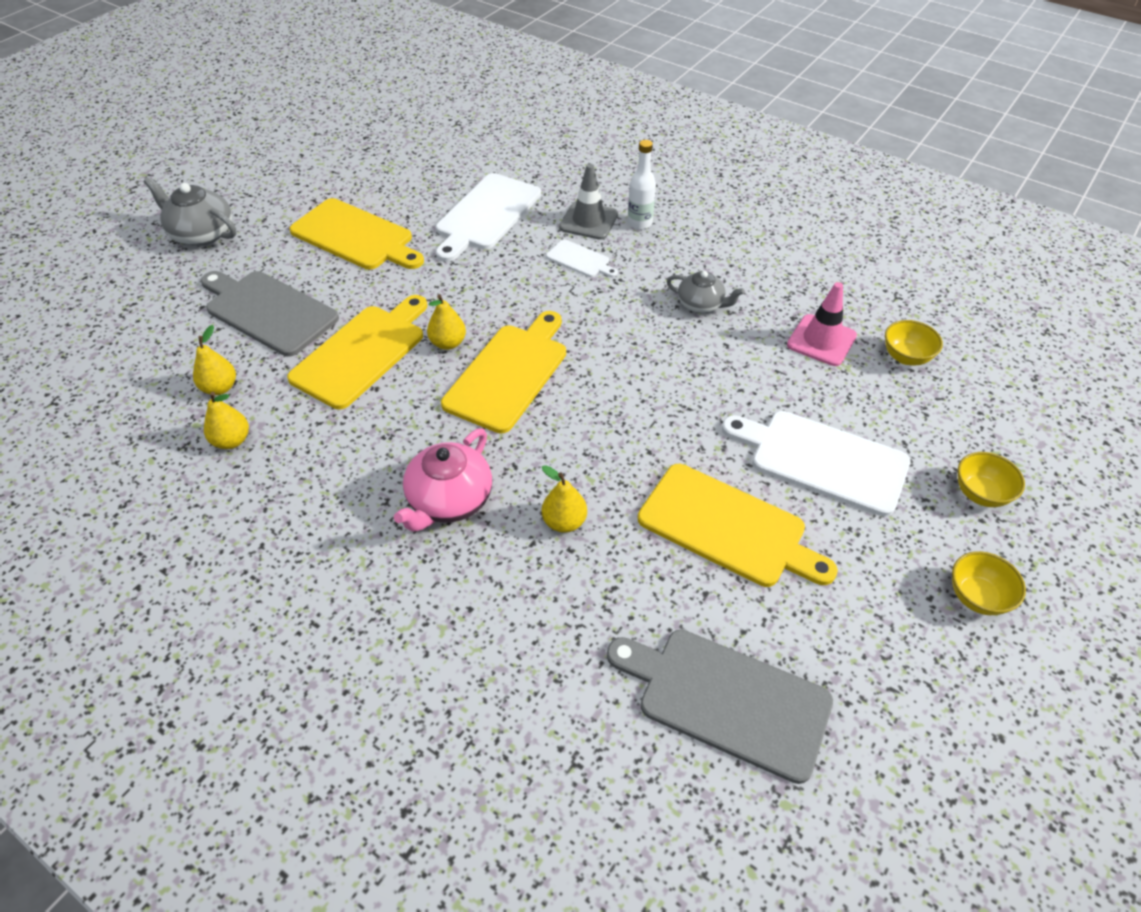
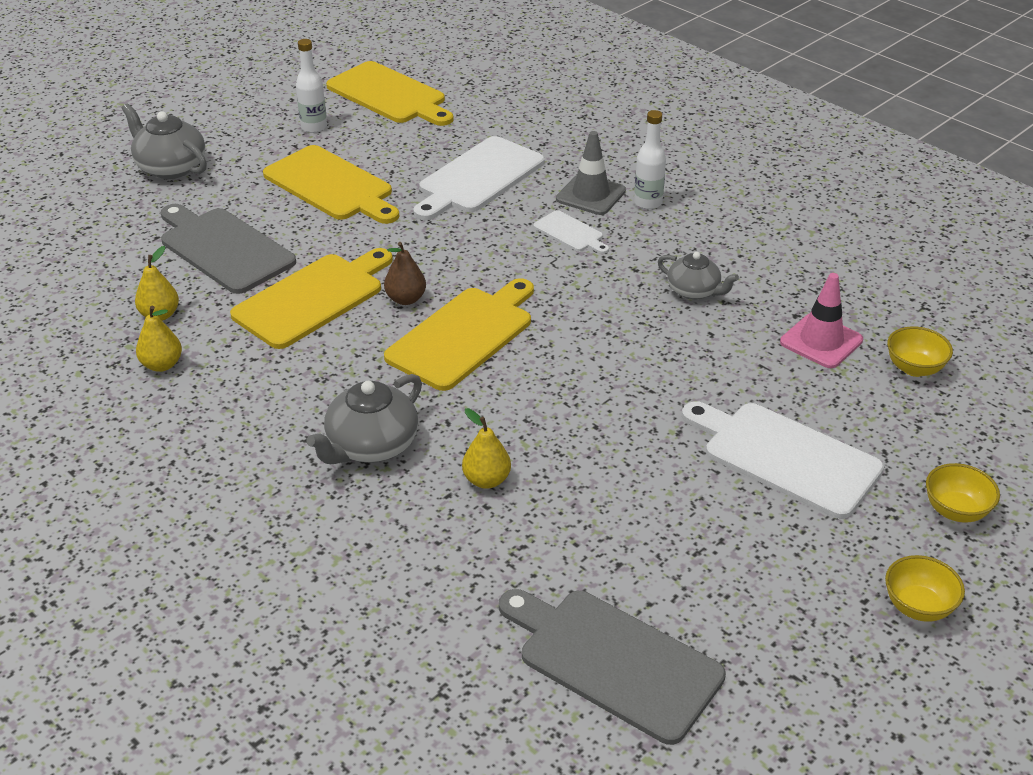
camera: 10 degrees right, 10 degrees down
pink teapot [394,428,492,532] -> grey teapot [306,374,422,464]
yellow pear [427,294,466,350] -> brown pear [384,242,426,305]
yellow cutting board [638,464,838,587] -> yellow cutting board moved to [326,61,454,126]
none -> white bottle [296,39,327,133]

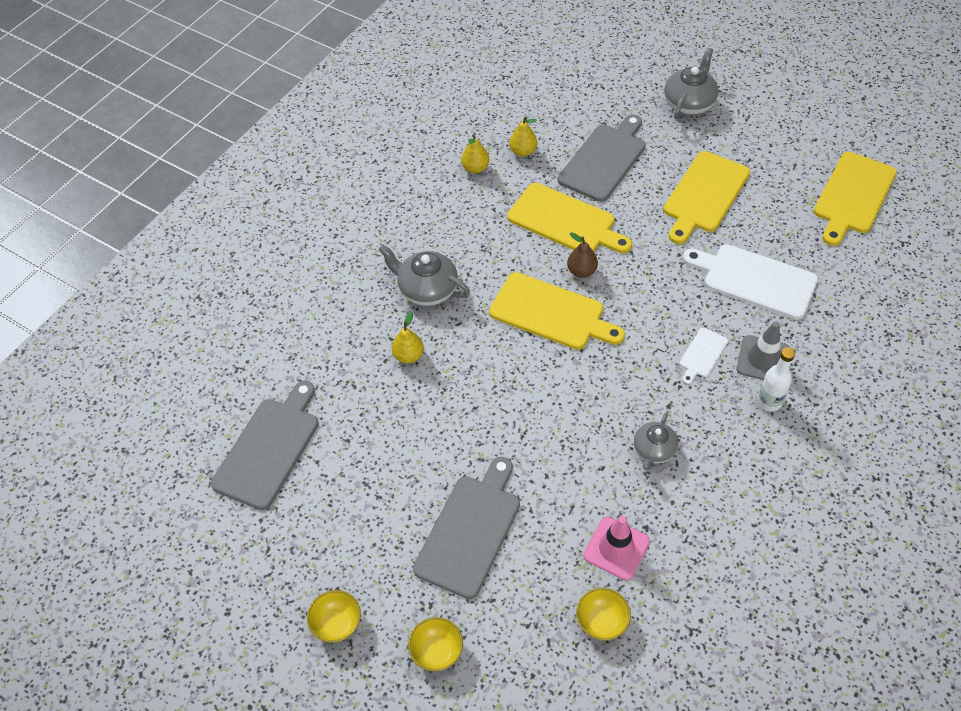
camera: 80 degrees right, 15 degrees up
white bottle [296,39,327,133] -> none
white cutting board [682,401,884,519] -> grey cutting board [413,457,520,599]

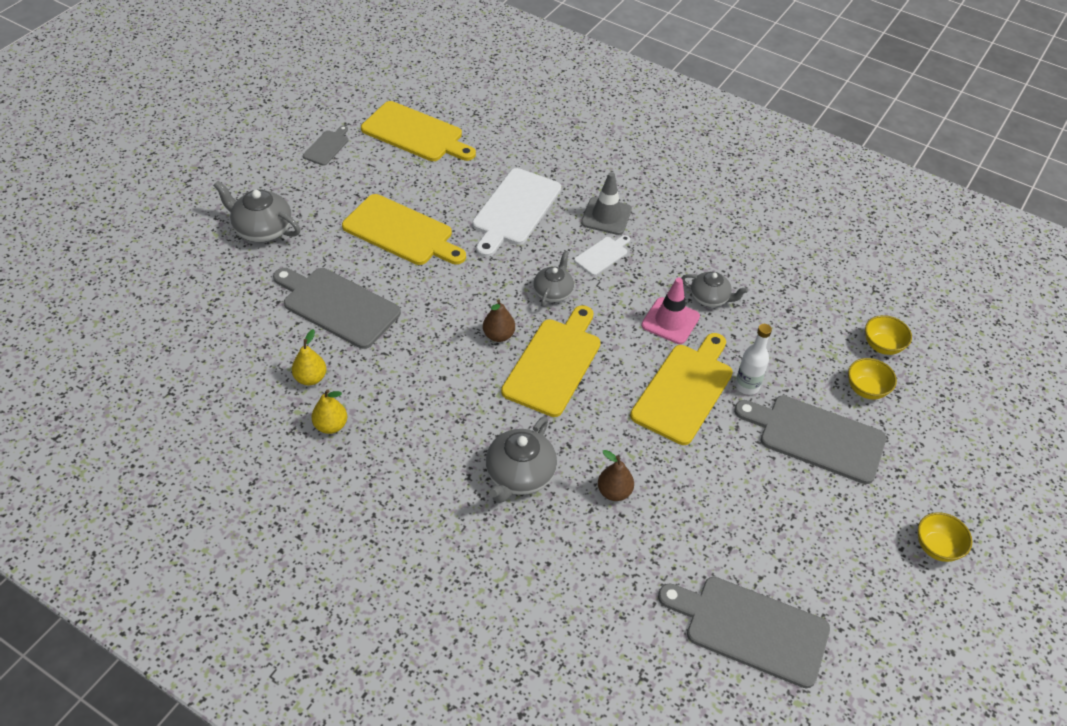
camera: 95 degrees left, 5 degrees down
yellow pear [392,311,424,363] -> brown pear [598,450,634,501]
yellow bowl [408,617,463,671] -> yellow bowl moved to [848,358,897,399]
yellow cutting board [507,183,632,253] -> yellow cutting board moved to [630,333,733,445]
pink traffic cone [583,516,650,581] -> pink traffic cone moved to [641,277,700,344]
white cutting board [679,328,728,384] -> white cutting board turned 75 degrees counterclockwise [574,235,630,276]
white bottle [757,347,795,412] -> white bottle moved to [735,324,772,395]
none -> grey cutting board [303,125,349,166]
none -> grey teapot [533,251,574,307]

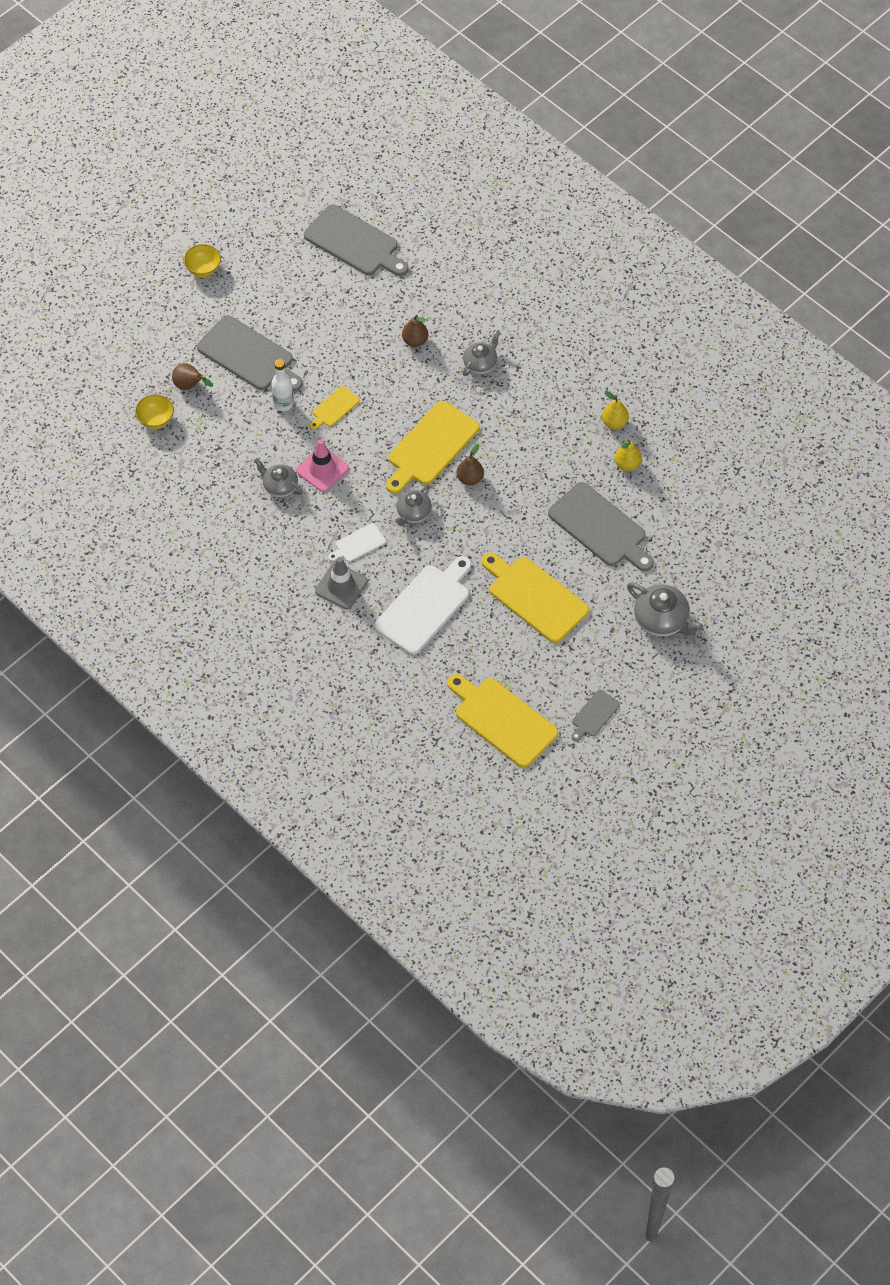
camera: 165 degrees left, 10 degrees up
grey teapot [486,416,557,503] -> grey teapot [463,332,500,376], size x0.66
yellow cutting board [630,333,733,445] -> yellow cutting board [310,386,360,430], size x0.50
yellow bowl [848,358,897,399] -> brown pear [172,363,213,390]

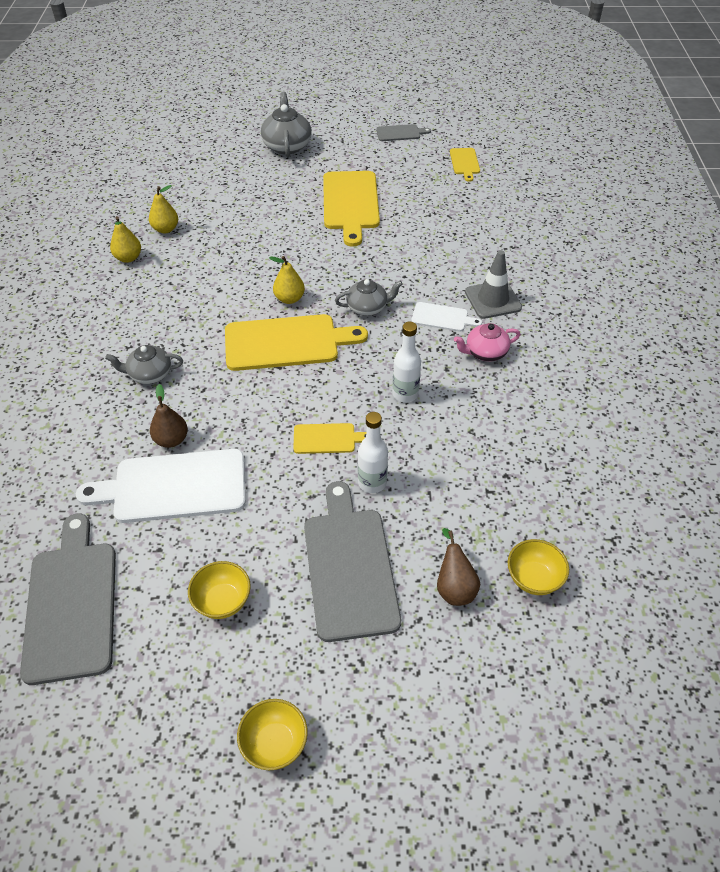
camera: 135 degrees left, 10 degrees down
grey teapot [254,458,303,497] -> none
pink traffic cone [296,439,349,492] -> white bottle [392,322,421,402]
white cutting board [374,556,471,655] -> white cutting board moved to [76,449,246,523]
yellow cutting board [447,674,558,768] -> yellow cutting board [450,148,480,182], size x0.50
brown pear [457,444,484,485] -> yellow pear [269,256,305,304]
grey cutting board [548,482,654,571] -> none
none -> yellow bowl [188,561,251,619]
none -> pink teapot [454,323,520,361]

